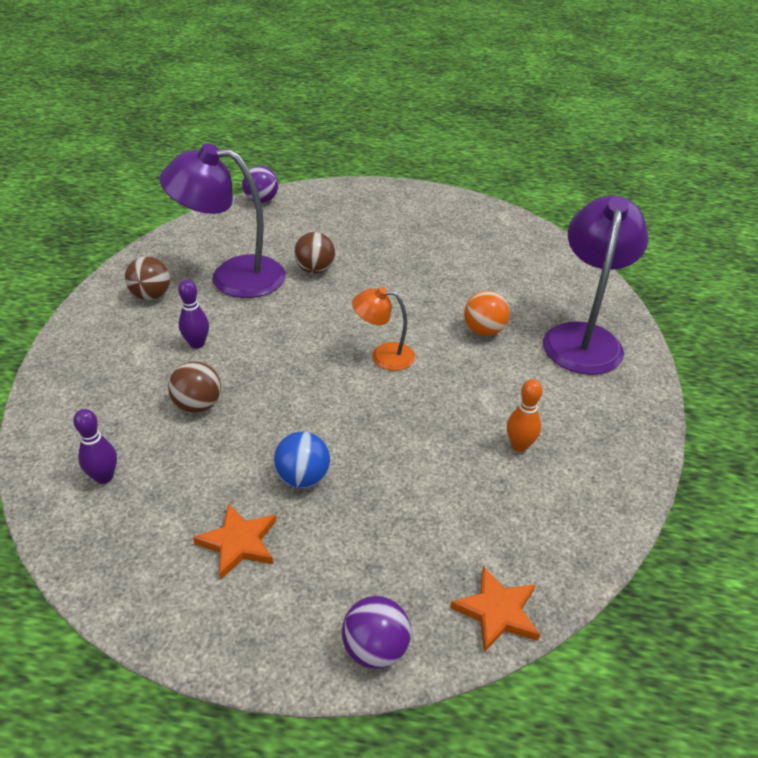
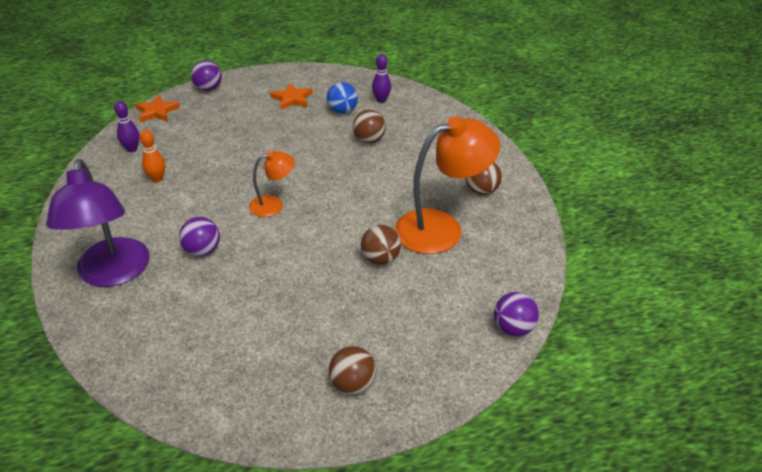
camera: 155 degrees right, 0 degrees up
purple lamp [160,143,286,298] -> orange lamp [395,116,500,254]
purple bowling pin [178,280,209,349] -> purple bowling pin moved to [114,101,139,152]
blue ball [273,432,330,488] -> blue ball moved to [326,82,358,114]
orange ball [464,291,510,336] -> purple ball [179,217,220,256]
none -> brown ball [329,346,376,395]

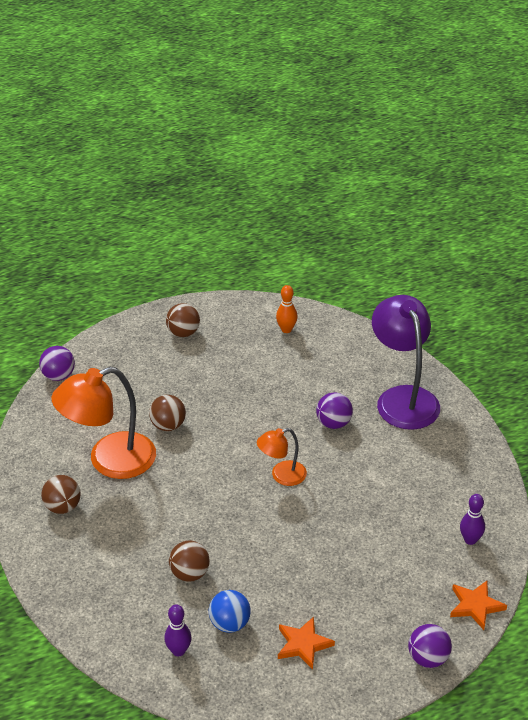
camera: 175 degrees right, 0 degrees up
orange bowling pin [140,130,165,182] -> orange bowling pin moved to [276,285,298,333]

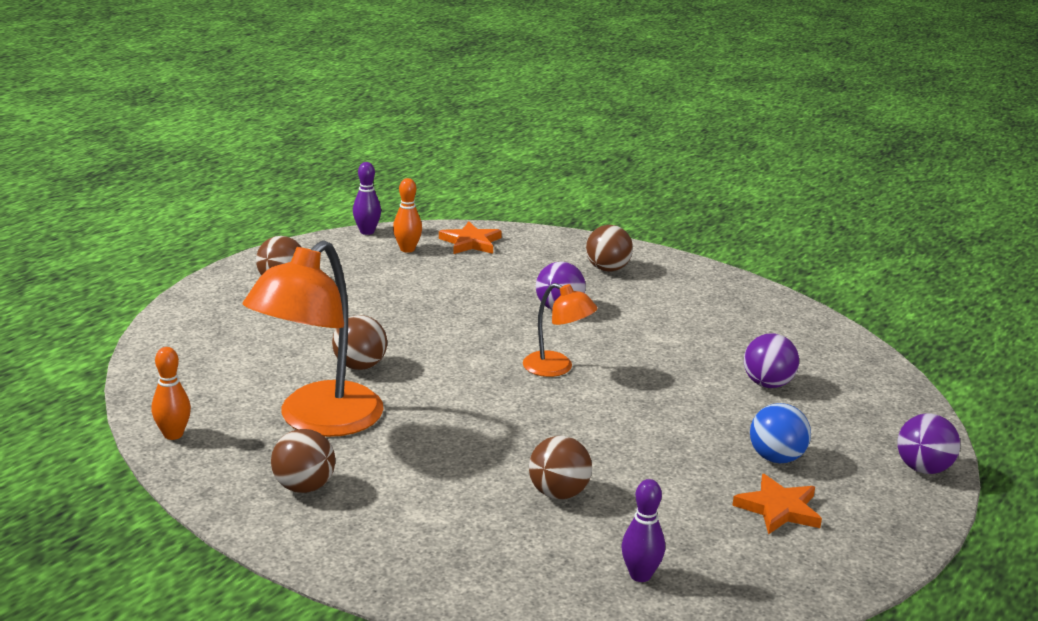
camera: 35 degrees left, 15 degrees down
purple ball [39,346,75,381] -> purple ball moved to [744,333,799,388]
blue ball [209,590,251,633] -> blue ball moved to [750,403,811,463]
orange lamp [257,428,307,486] -> orange lamp turned 90 degrees counterclockwise [523,283,597,377]
purple lamp [372,295,440,430] -> brown ball [586,225,633,272]
orange star [450,581,507,630] -> orange star moved to [439,221,502,254]
purple bowling pin [460,494,485,545] -> purple bowling pin moved to [353,162,381,235]
none -> orange bowling pin [152,347,191,440]

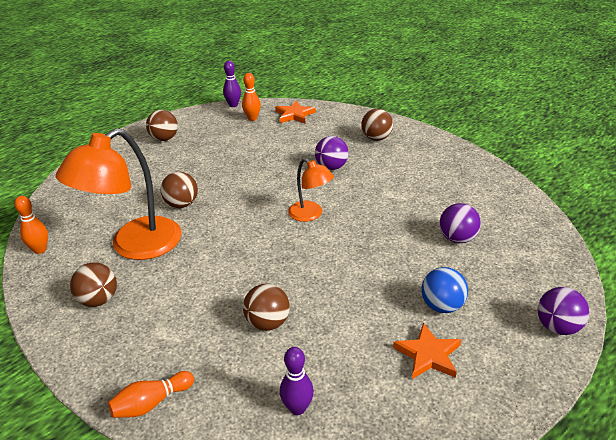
camera: 15 degrees right, 10 degrees up
none -> orange bowling pin [108,371,194,418]

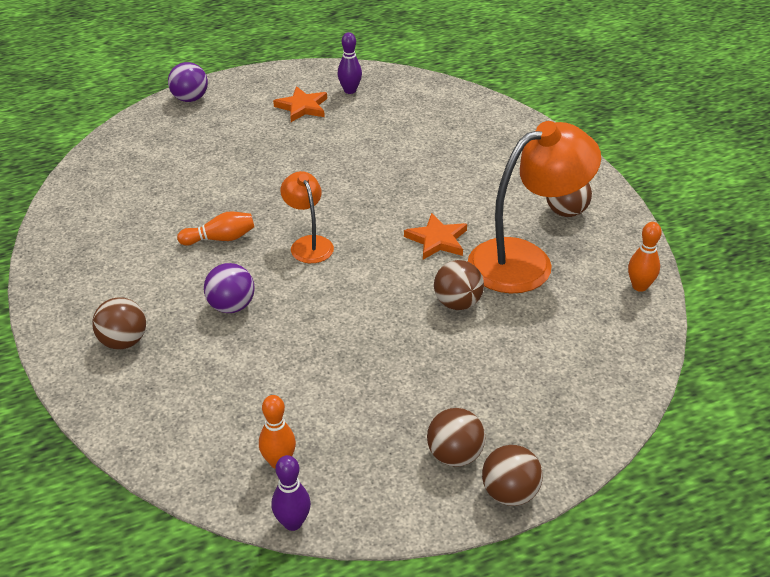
camera: 160 degrees left, 5 degrees up
orange bowling pin [108,371,194,418] -> orange bowling pin moved to [177,212,254,246]
brown ball [243,284,290,331] -> brown ball moved to [482,445,543,506]
orange star [275,101,316,124] -> orange star moved to [404,213,467,260]
purple bowling pin [280,347,314,415] -> purple bowling pin moved to [338,32,362,94]
blue ball [422,267,468,313] -> none
purple ball [440,203,481,243] -> none

